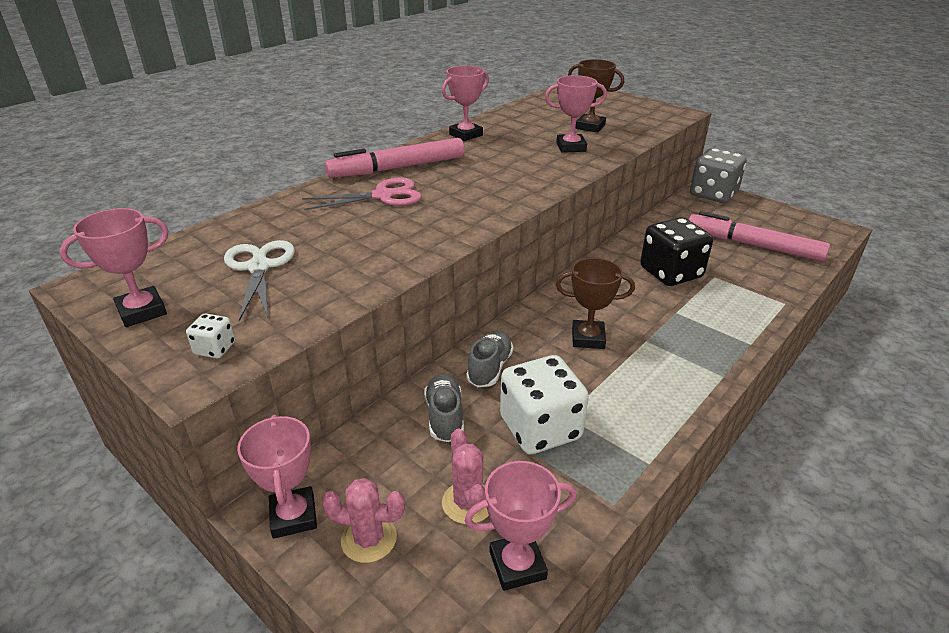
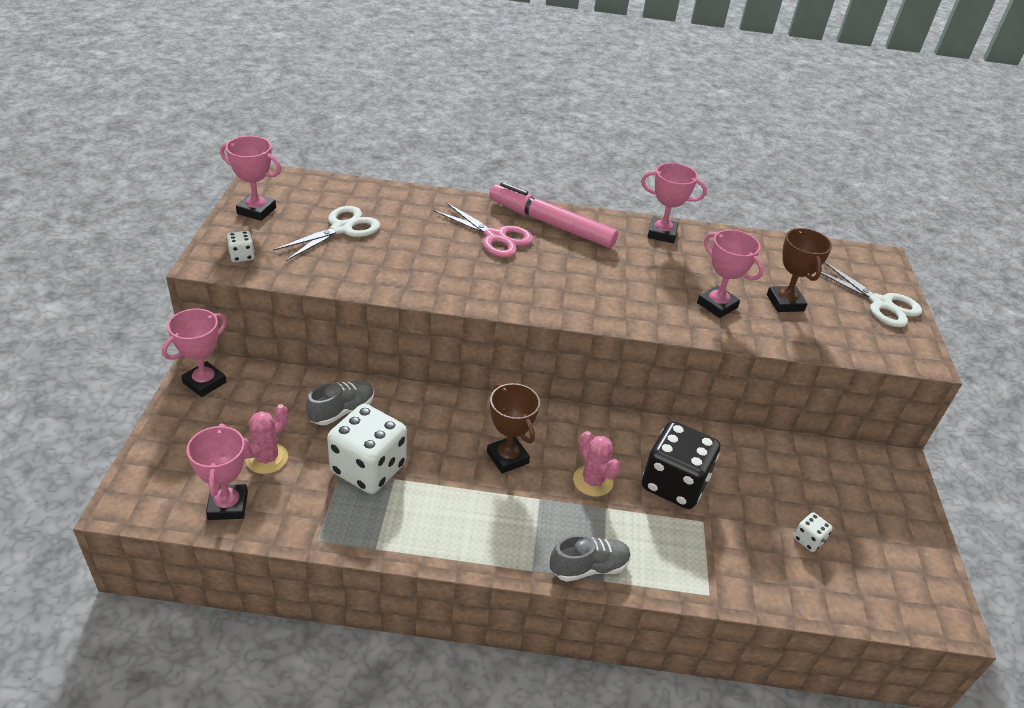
camera: 50 degrees right, 5 degrees up
pink cactus [322,478,405,563] -> pink cactus moved to [573,431,620,497]
pink trophy [465,461,576,591] -> pink trophy turned 45 degrees clockwise [186,424,248,520]
grey shoe [466,330,514,387] -> grey shoe moved to [550,535,631,582]
pink marker [689,211,830,261] -> white dice [793,512,833,552]
grey dice [690,148,747,203] -> none
none -> white scissors [816,262,922,328]

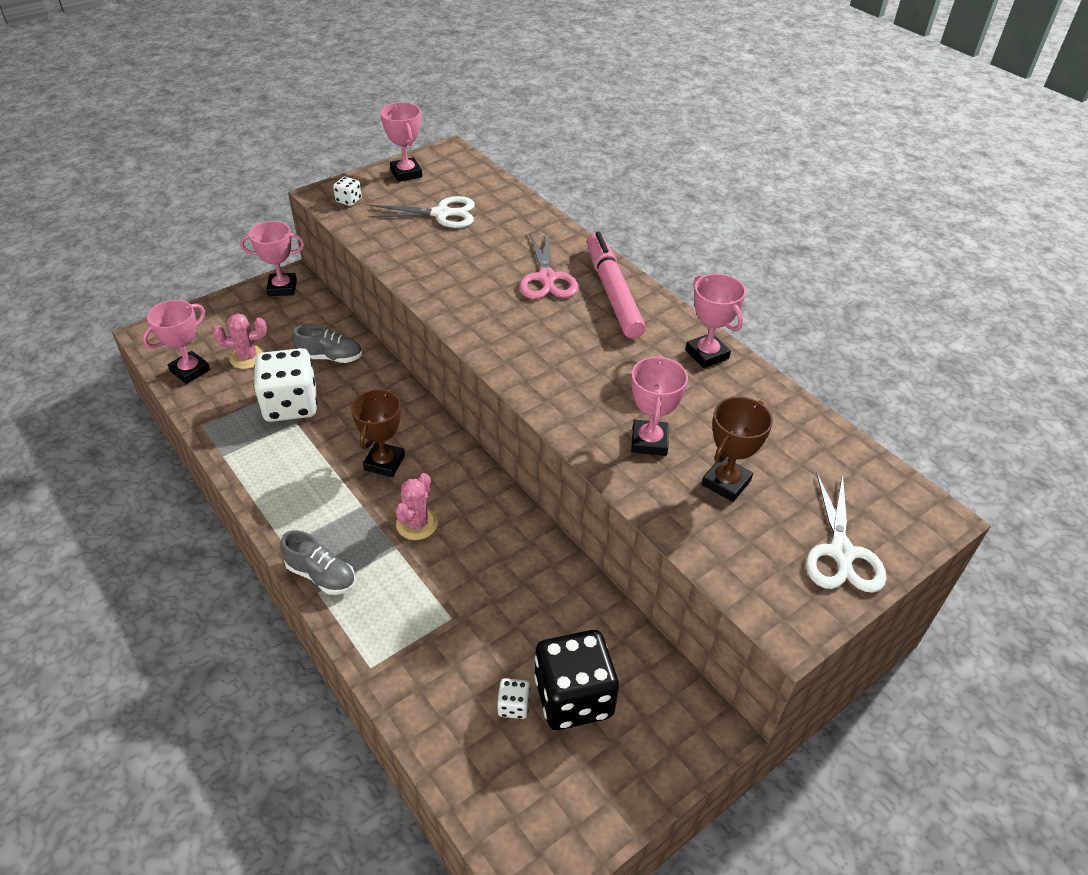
camera: 50 degrees right, 5 degrees up
black dice [642,421,720,509] -> black dice moved to [534,630,619,730]

